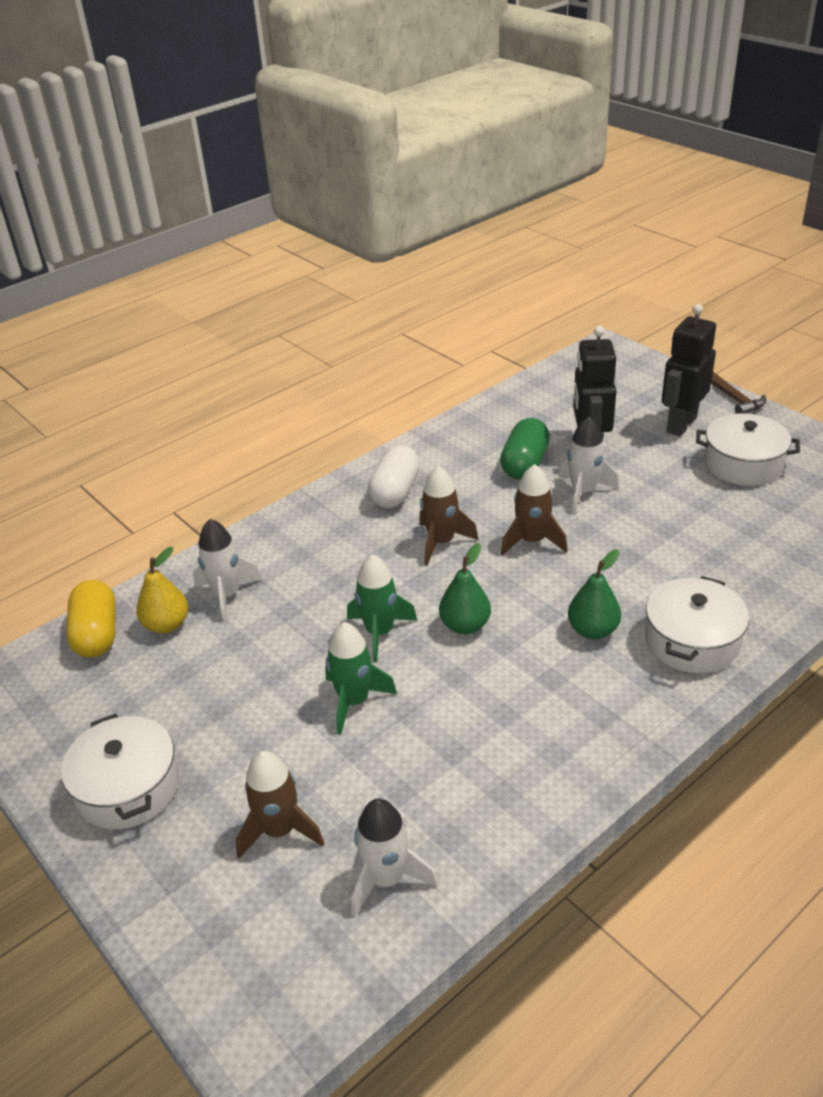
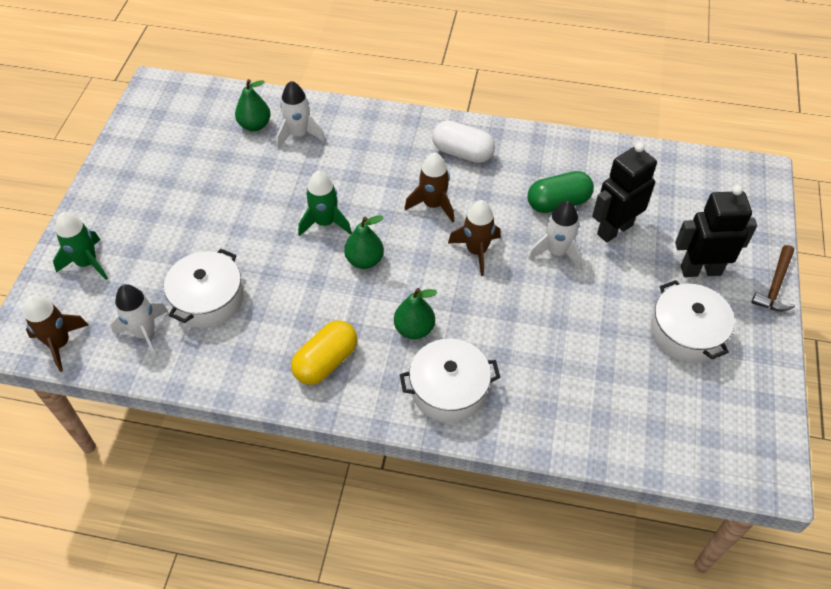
camera: 50 degrees right, 15 degrees up
white pot [61,713,179,829] -> white pot moved to [164,249,243,328]
yellow capsule [66,580,116,658] -> yellow capsule moved to [291,320,357,385]
yellow pear [136,547,188,634] -> green pear [235,79,271,131]
brown rocket [236,751,324,859] -> brown rocket moved to [24,295,88,372]
green rocket [325,622,397,735] -> green rocket moved to [53,212,108,280]
white capsule [367,445,420,509] -> white capsule turned 45 degrees clockwise [432,120,495,163]

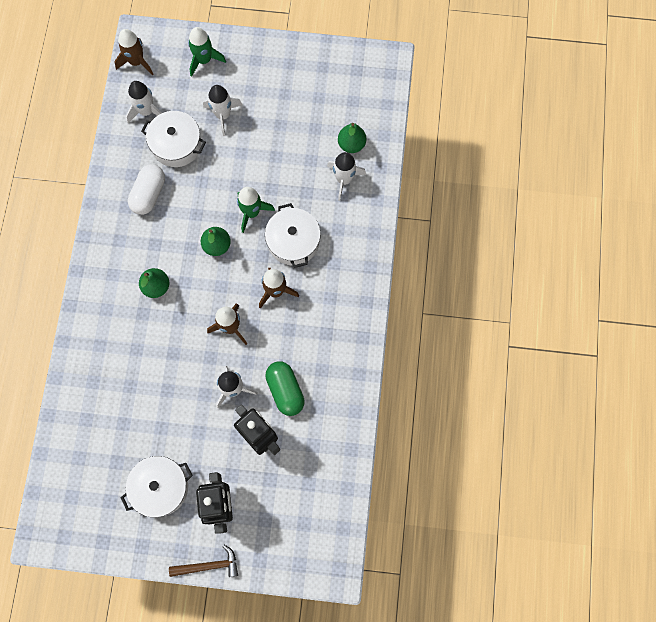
camera: 85 degrees right, 20 degrees up
yellow capsule [291,320,357,385] -> none
white pot [400,338,500,422] -> white pot moved to [265,203,321,268]
white capsule [432,120,495,163] -> white capsule moved to [128,164,165,215]
brown hammer [751,245,795,311] -> brown hammer turned 150 degrees clockwise [169,545,238,577]
none -> white rocket [203,85,242,136]

